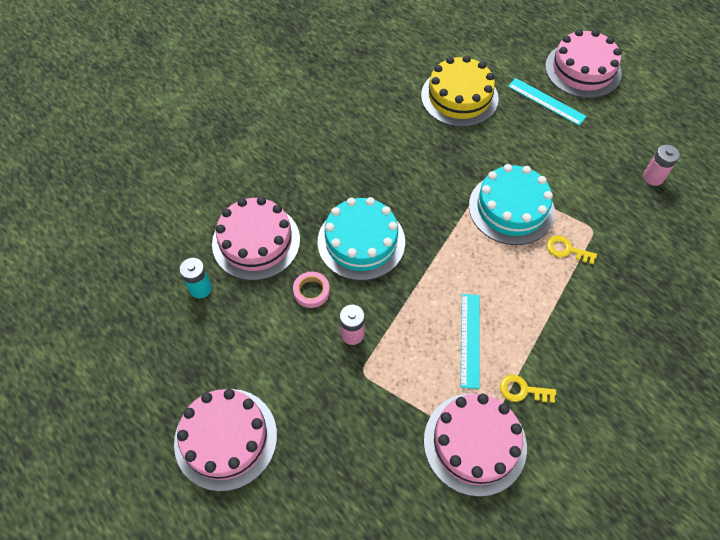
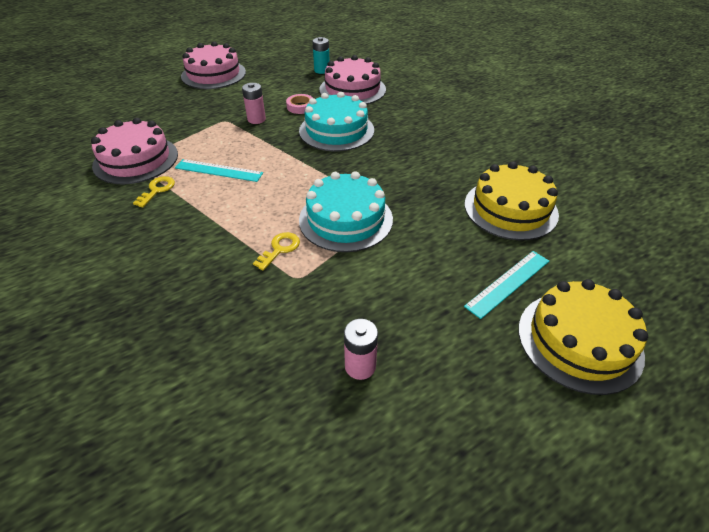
camera: 100 degrees right, 15 degrees down
pink cake [545,29,622,98] -> yellow cake [518,279,648,395]

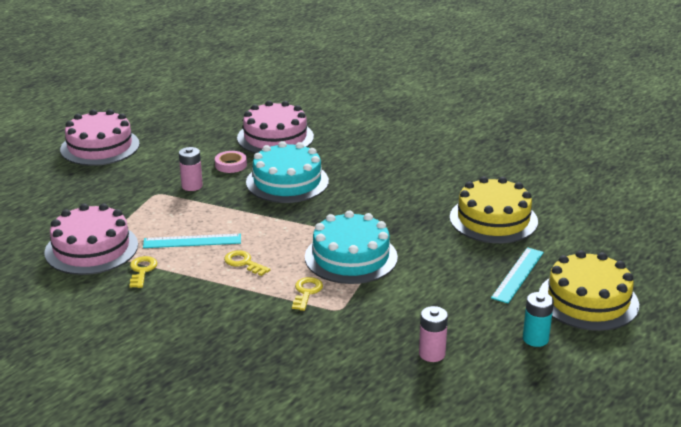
camera: 20 degrees left, 15 degrees down
turquoise battery [312,37,330,74] -> turquoise battery moved to [523,292,554,347]
none -> yellow key [224,250,270,276]

